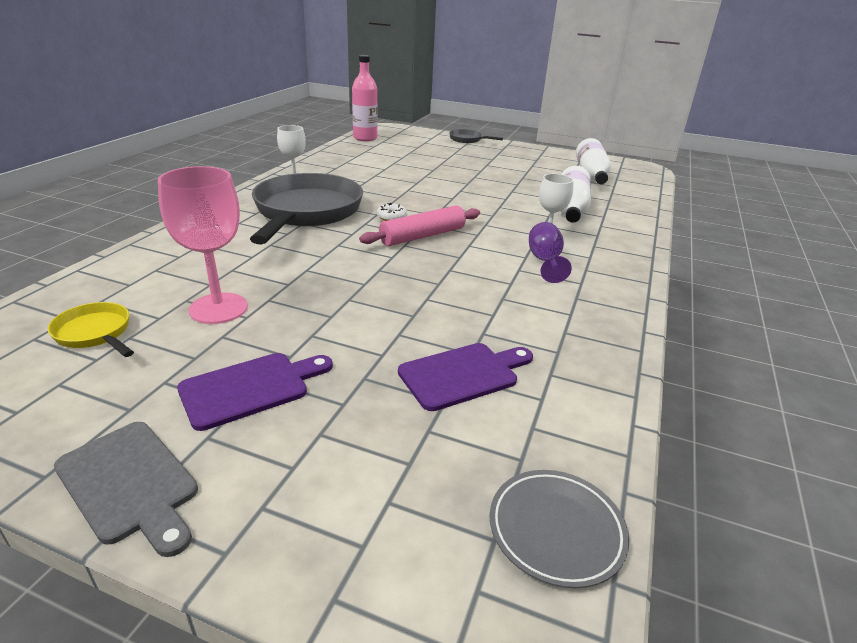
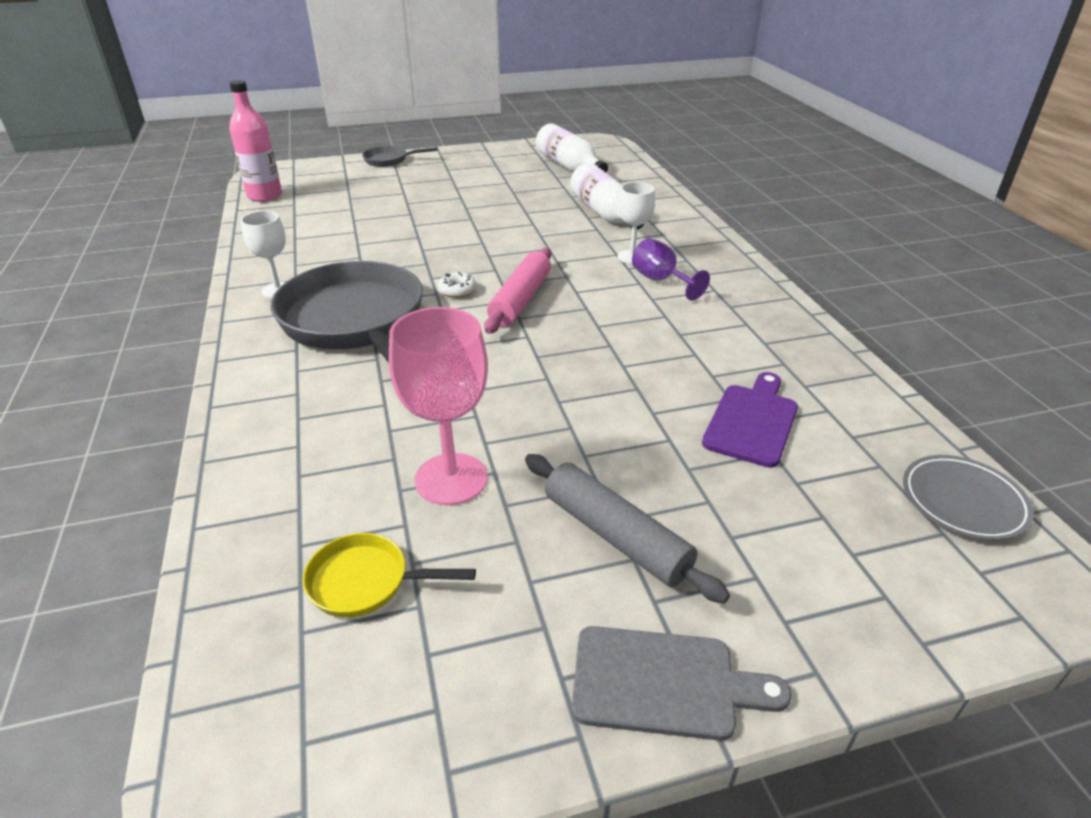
camera: 35 degrees left, 5 degrees up
purple cutting board [177,353,333,431] -> grey rolling pin [525,454,730,603]

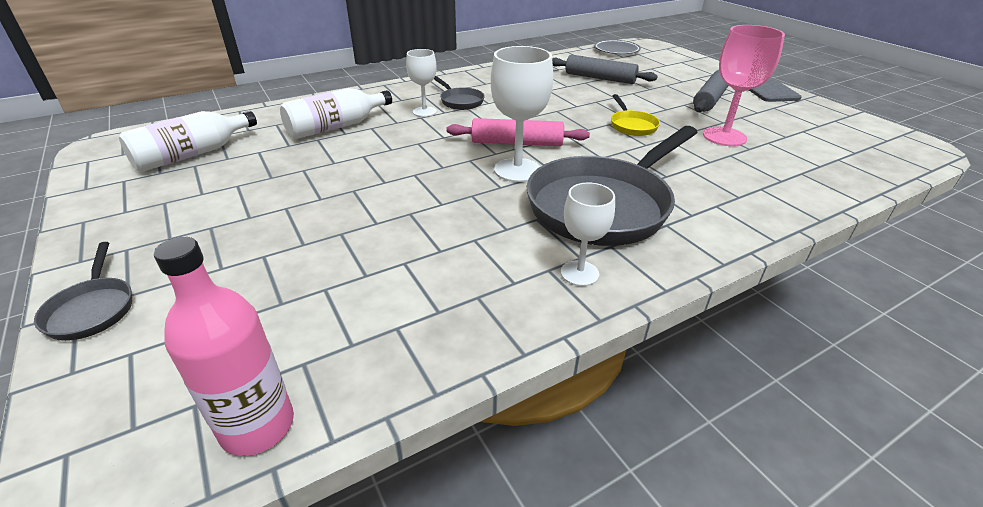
camera: 105 degrees left, 0 degrees up
yellow pan [302,533,476,618] -> yellow pan moved to [611,94,660,136]
white donut [438,272,476,298] -> white goblet [491,46,553,182]
purple goblet [632,238,710,301] -> grey pan [434,76,485,110]
purple cutting board [702,372,798,468] -> grey rolling pin [552,55,658,84]

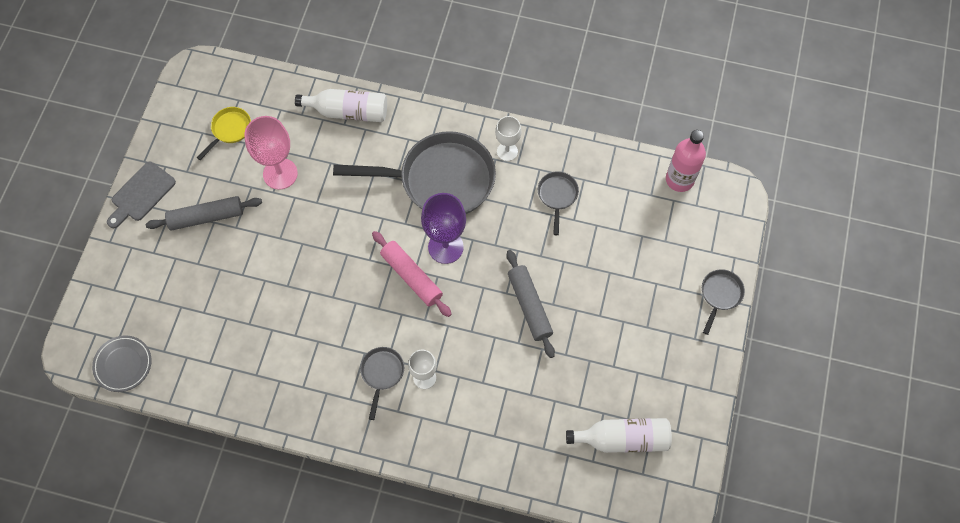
camera: 135 degrees left, 30 degrees up
white bottle [280,88,392,139] -> white bottle moved to [295,89,387,122]
white goblet [491,46,553,182] -> purple goblet [421,193,466,264]
grey rolling pin [552,55,658,84] -> grey rolling pin moved to [507,250,555,358]
yellow pan [611,94,660,136] -> yellow pan moved to [197,107,251,160]
none -> grey pan [538,171,579,235]

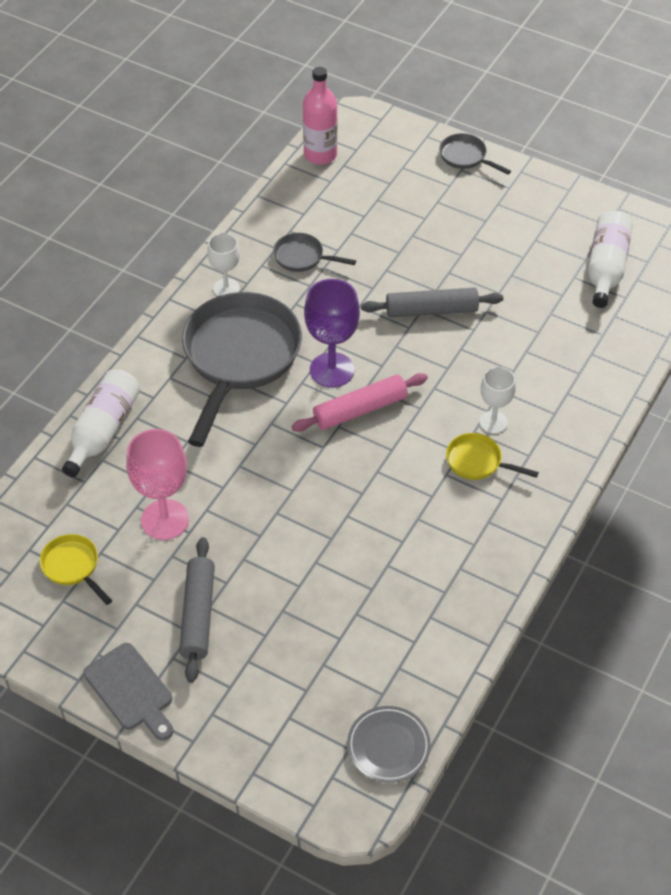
camera: 75 degrees left, 15 degrees down
grey pan [360,347,404,420] -> yellow pan [446,433,539,480]

